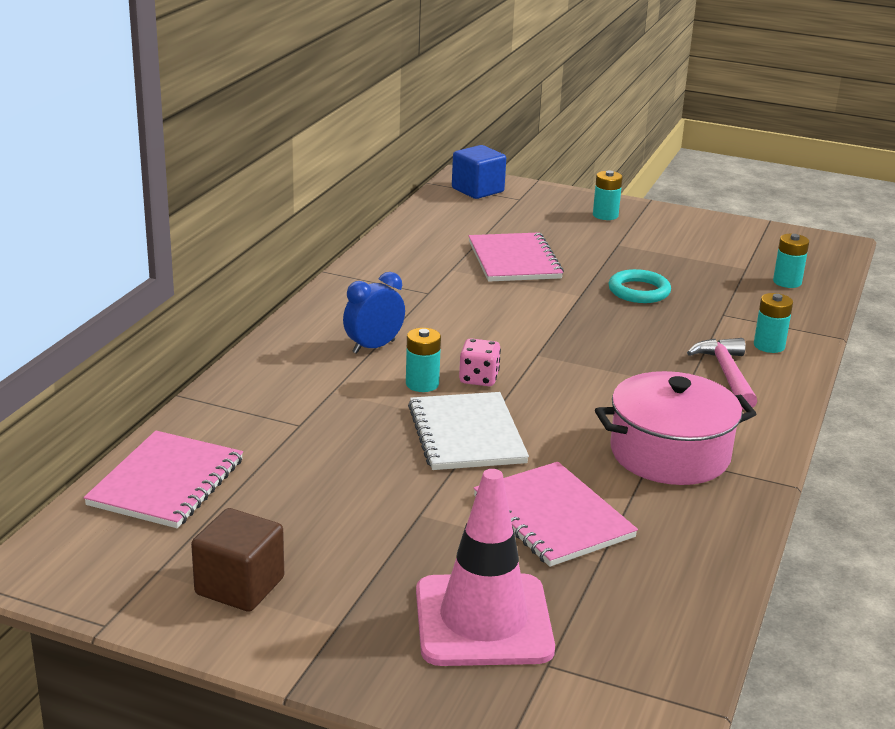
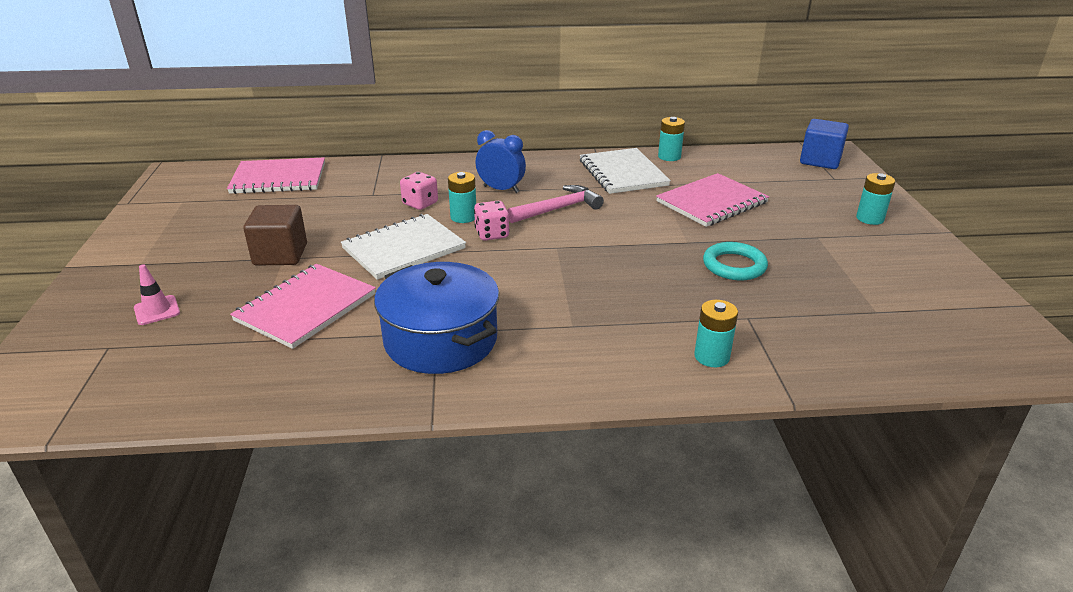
camera: 65 degrees right, 5 degrees up
brown cube [191,508,284,612] -> brown cube moved to [243,205,307,266]
pink traffic cone [416,469,555,666] -> pink traffic cone [134,264,180,325], size x0.41
pink pot [595,371,756,485] -> blue pot [374,262,499,374]
pink hammer [687,338,757,410] -> pink hammer moved to [507,185,604,223]
turquoise battery [773,234,809,288] -> turquoise battery moved to [658,117,685,161]
none -> pink dice [400,172,438,210]
none -> white notebook [580,148,671,194]

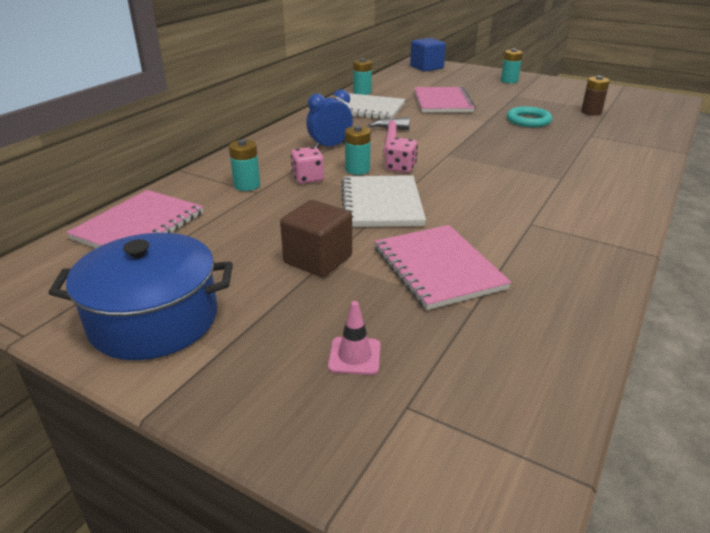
camera: 55 degrees left, 0 degrees up
blue pot [374,262,499,374] -> blue pot moved to [48,233,233,360]
turquoise battery [694,300,738,367] -> turquoise battery moved to [229,139,260,191]
none -> brown battery [581,76,610,116]

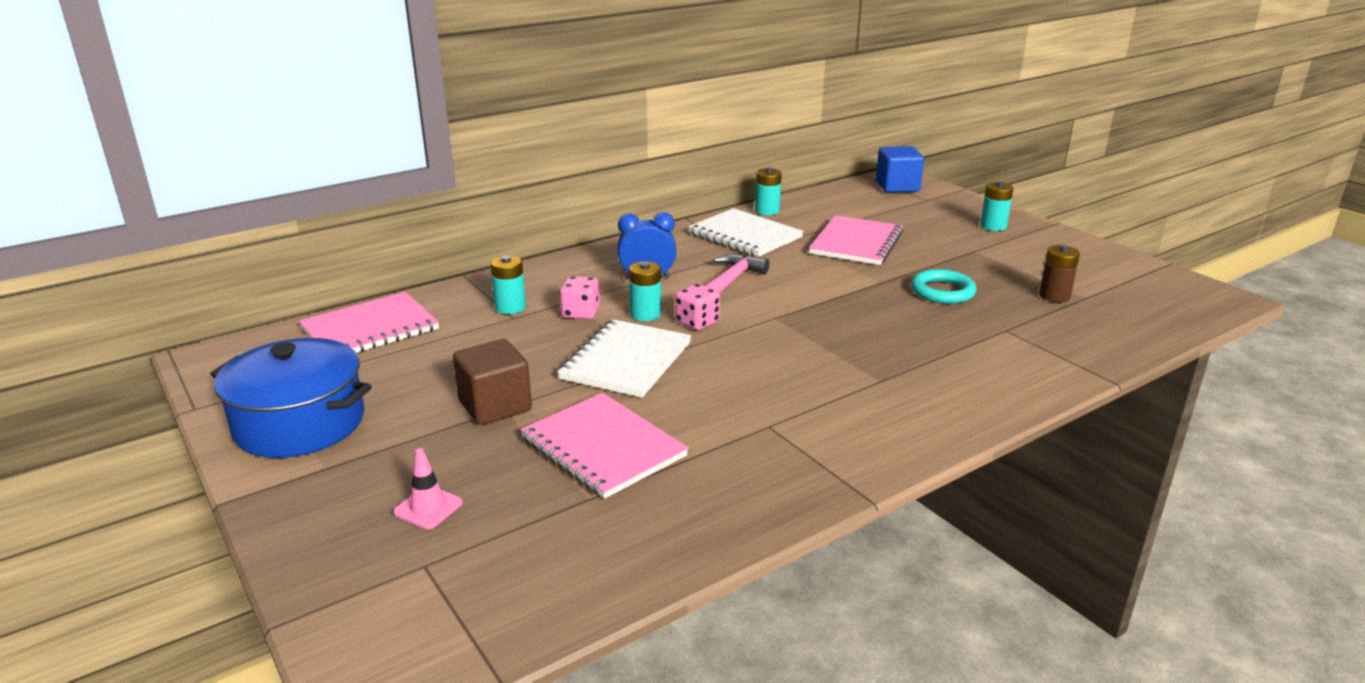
camera: 25 degrees right, 5 degrees down
pink notebook [374,225,511,310] -> pink notebook turned 45 degrees counterclockwise [520,393,688,499]

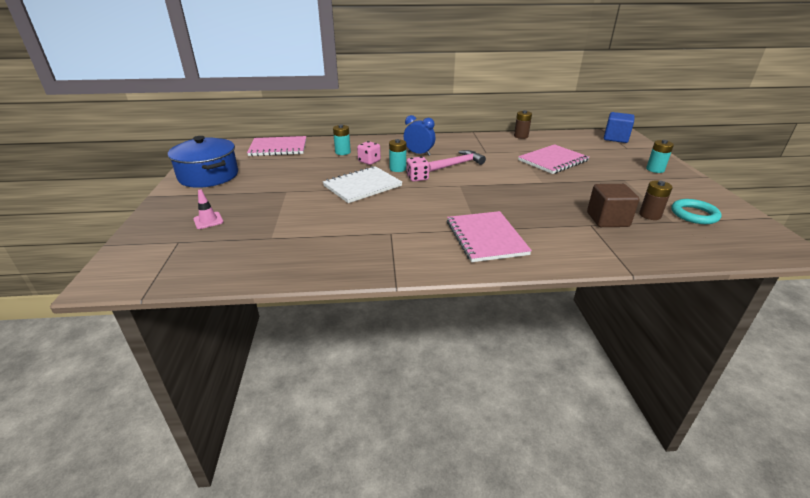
camera: 30 degrees right, 5 degrees up
brown cube [453,339,532,425] -> brown cube moved to [587,184,639,227]
pink notebook [520,393,688,499] -> pink notebook moved to [447,211,532,262]
white notebook [688,208,803,257] -> none
turquoise battery [755,168,782,215] -> brown battery [514,110,532,139]
turquoise ring [911,269,977,304] -> turquoise ring moved to [671,199,722,224]

